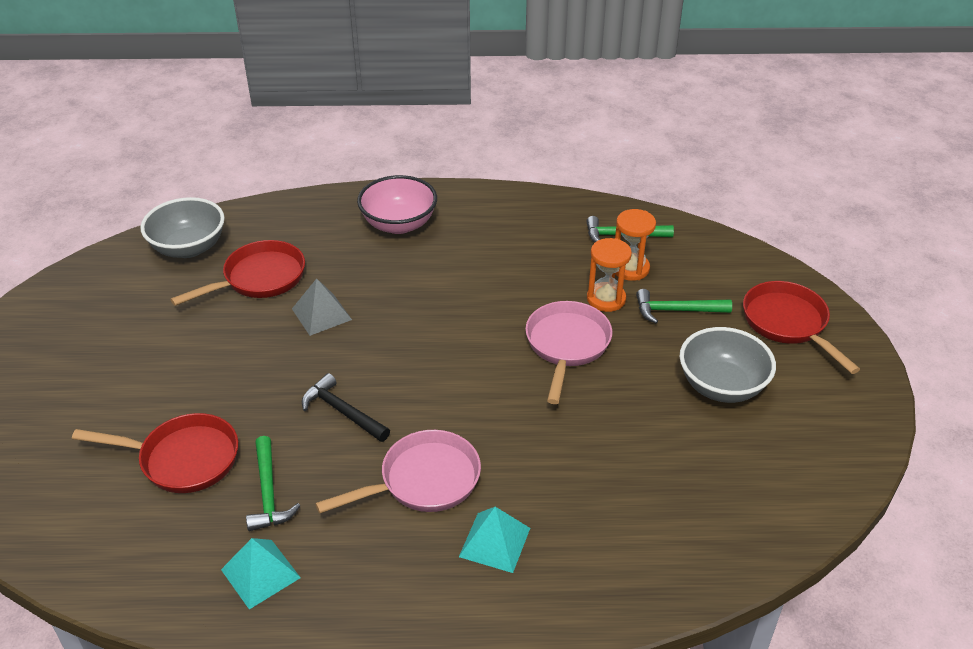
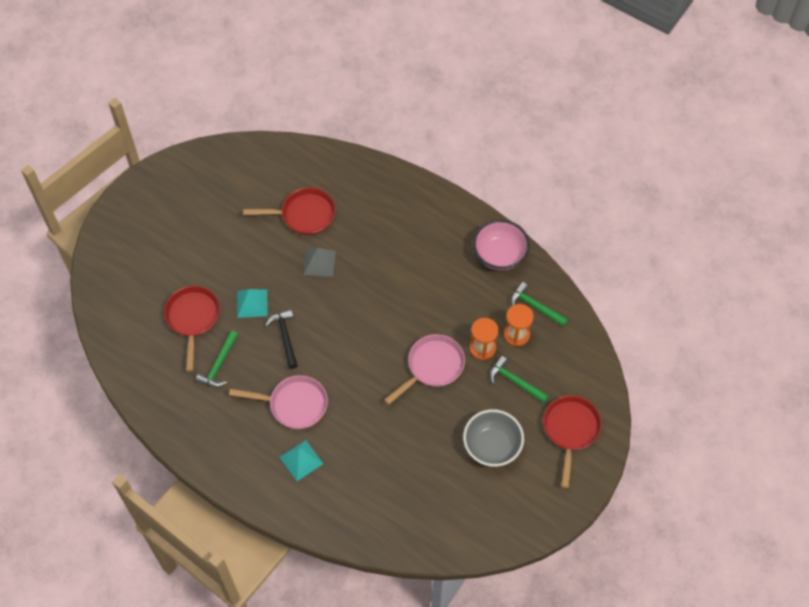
camera: 35 degrees right, 20 degrees up
red pan [72,413,238,493] -> red pan turned 135 degrees counterclockwise [164,286,220,372]
grey bowl [140,197,225,258] -> none
turquoise pyramid [221,538,301,609] -> turquoise pyramid moved to [237,289,268,318]
pink bowl [357,175,437,234] -> pink bowl moved to [473,220,530,270]

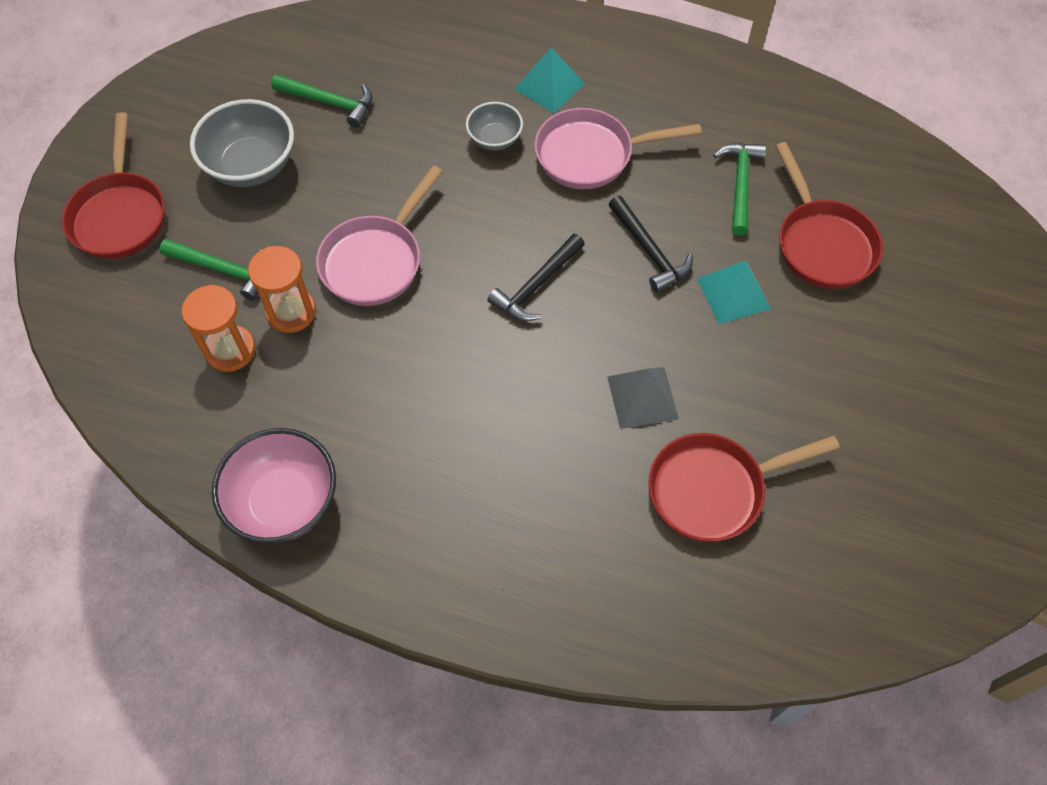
camera: 165 degrees right, 0 degrees up
green hammer [511,282,568,327] -> green hammer moved to [271,75,372,128]
none -> grey bowl [466,102,523,151]
none -> black hammer [487,234,585,321]

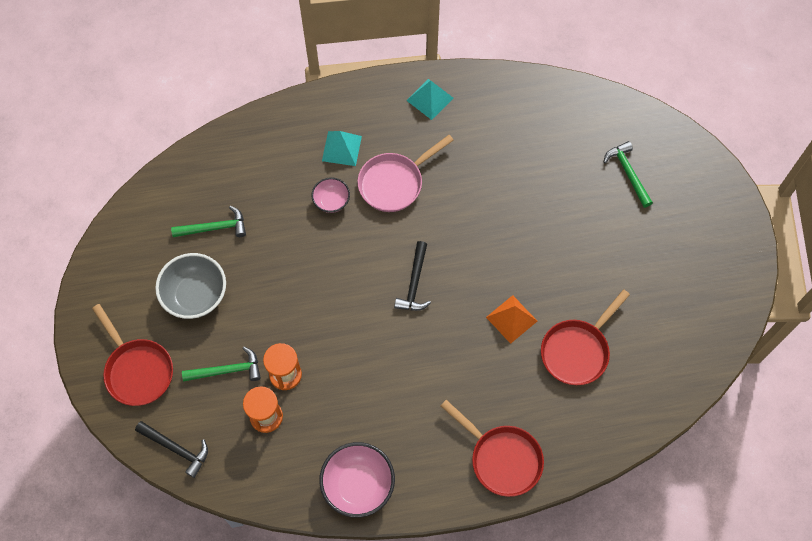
camera: 30 degrees left, 5 degrees up
pink pan [316,166,443,306] -> none
grey bowl [466,102,523,151] -> pink bowl [311,177,350,213]
grey pyramid [607,367,679,429] -> orange pyramid [486,295,537,344]
black hammer [609,196,693,292] -> black hammer moved to [135,421,208,478]
turquoise pyramid [697,261,771,324] -> turquoise pyramid moved to [406,79,453,120]
green hammer [713,143,766,236] -> green hammer moved to [604,141,653,208]
red pan [775,142,883,289] -> red pan moved to [441,400,544,497]

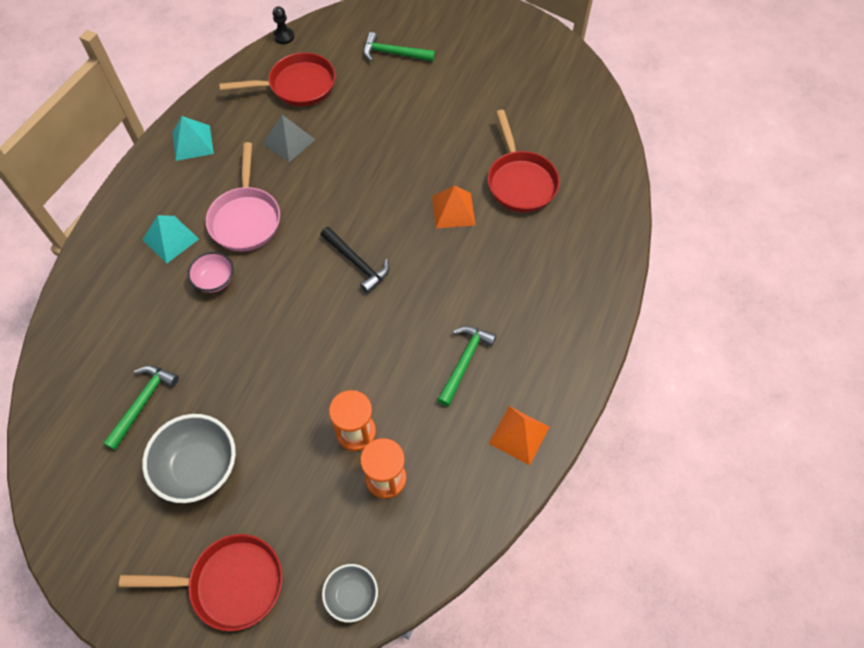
camera: 55 degrees left, 5 degrees down
black hammer [135,421,208,478] -> grey bowl [322,564,378,622]
green hammer [182,346,261,381] -> green hammer moved to [437,326,496,406]
pink bowl [319,442,395,518] -> orange pyramid [488,406,550,465]
red pan [441,400,544,497] -> red pan moved to [219,52,336,107]
none -> grey pyramid [262,115,315,162]
none -> black pawn [273,6,294,44]

